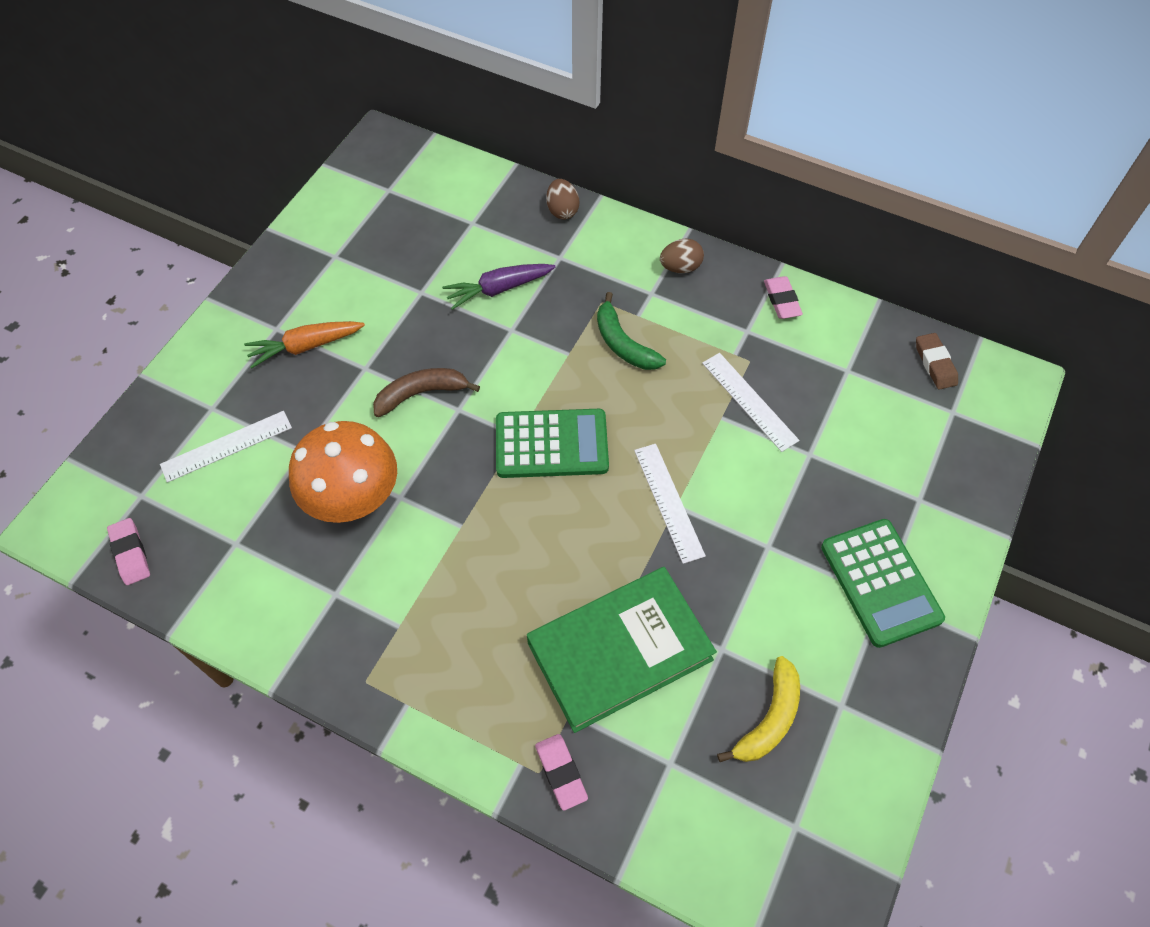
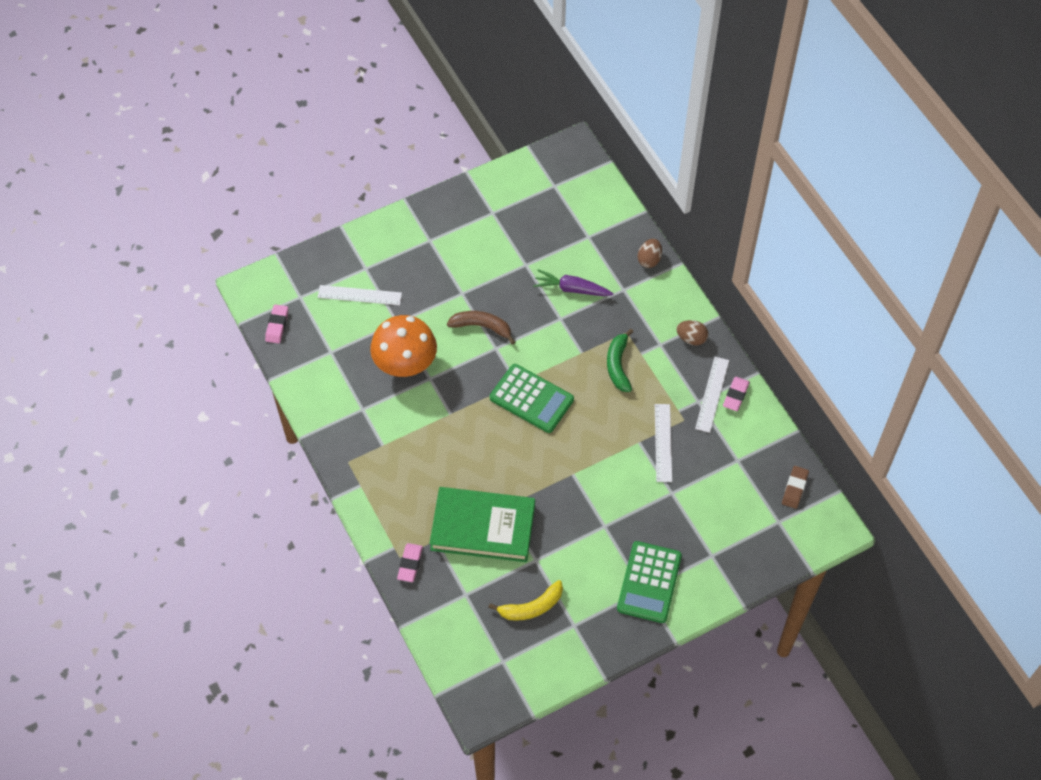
camera: 35 degrees right, 0 degrees up
orange carrot [244,321,365,369] -> none
white ruler [634,444,706,564] -> white ruler moved to [695,357,729,433]

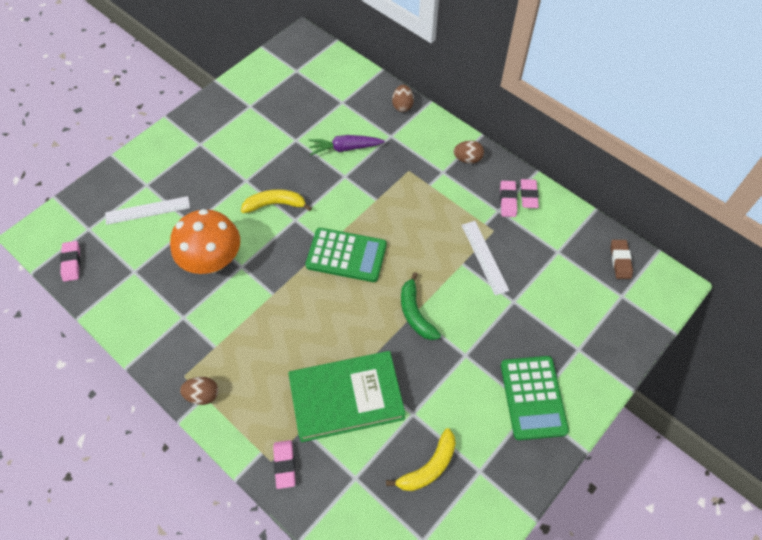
camera: 20 degrees left, 0 degrees up
brown banana [447,311,515,345] -> yellow banana [241,189,312,213]
green banana [607,329,634,392] -> green banana moved to [401,272,441,340]
white ruler [695,357,729,433] -> pink eraser [500,181,517,217]
none -> brown egg [180,377,218,405]

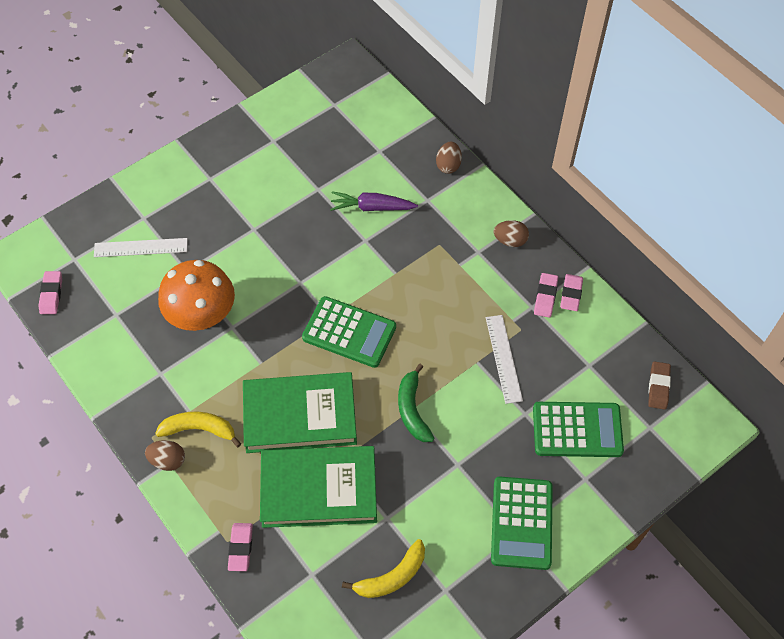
camera: 10 degrees right, 0 degrees up
yellow banana [241,189,312,213] -> yellow banana moved to [155,412,241,447]
none -> green book [243,372,357,453]
none -> green calculator [533,402,624,457]

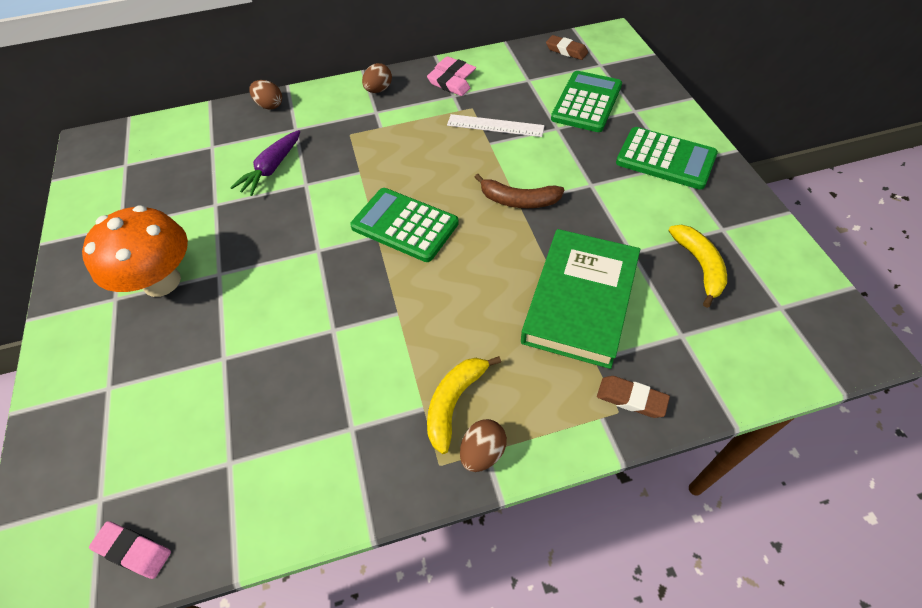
camera: 65 degrees left, 5 degrees down
white ruler [94,238,188,257] -> none
orange mushroom [158,260,235,331] -> orange mushroom moved to [82,205,188,297]
pink eraser [228,523,253,571] -> brown eraser [597,376,670,418]
green book [243,372,357,453] -> none
green calculator [302,296,396,368] -> green calculator turned 105 degrees counterclockwise [350,188,459,262]
green banana [398,364,434,442] -> brown banana [475,174,564,208]

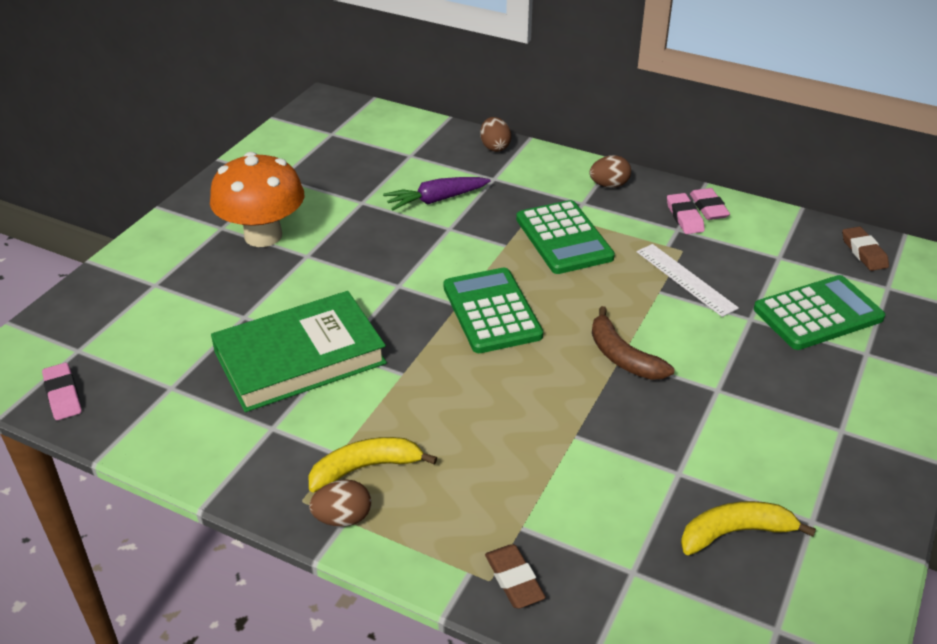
camera: 40 degrees right, 15 degrees down
green book [521,229,640,369] -> green book moved to [211,291,387,412]
green calculator [616,127,718,190] -> green calculator moved to [516,200,615,274]
yellow banana [668,225,727,308] -> yellow banana turned 135 degrees counterclockwise [681,501,816,556]

